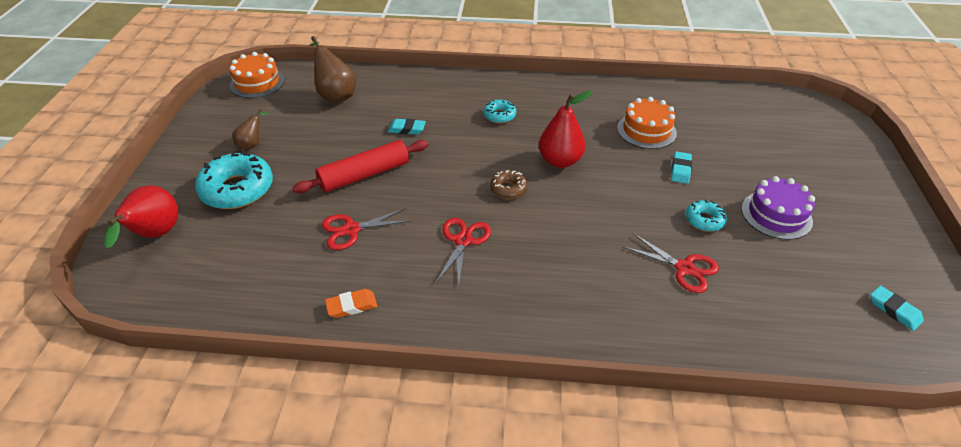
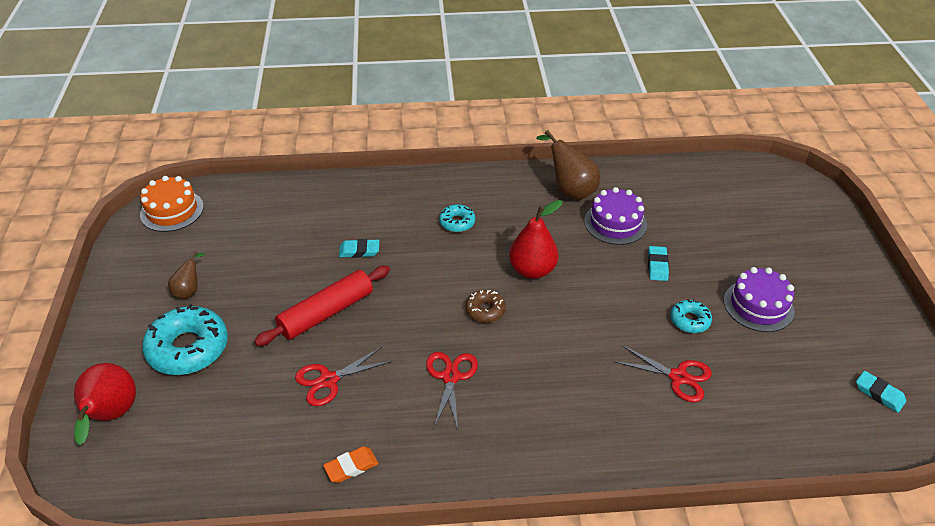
camera: 10 degrees left, 0 degrees up
brown pear [310,36,356,103] -> brown pear moved to [536,130,600,200]
orange cake [617,97,677,149] -> purple cake [584,187,647,245]

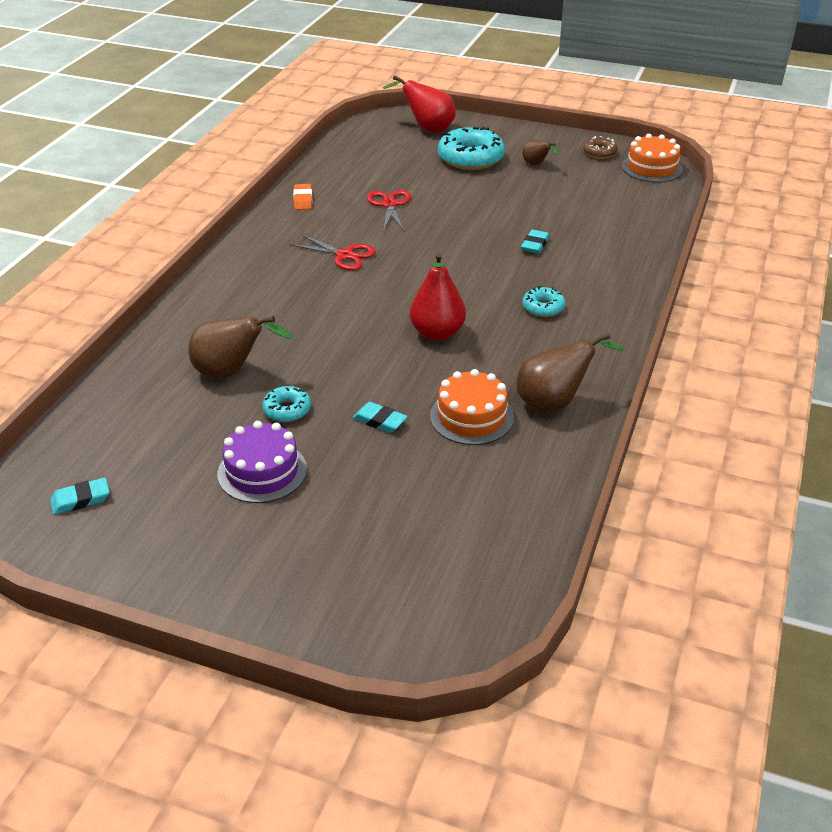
camera: 115 degrees right, 5 degrees down
red rolling pin [254,265,390,346] -> none
brown donut [465,290,506,323] -> brown donut moved to [583,136,618,159]
purple cake [584,187,647,245] -> orange cake [430,369,514,445]
red scissors [614,345,712,402] -> brown pear [188,316,293,378]

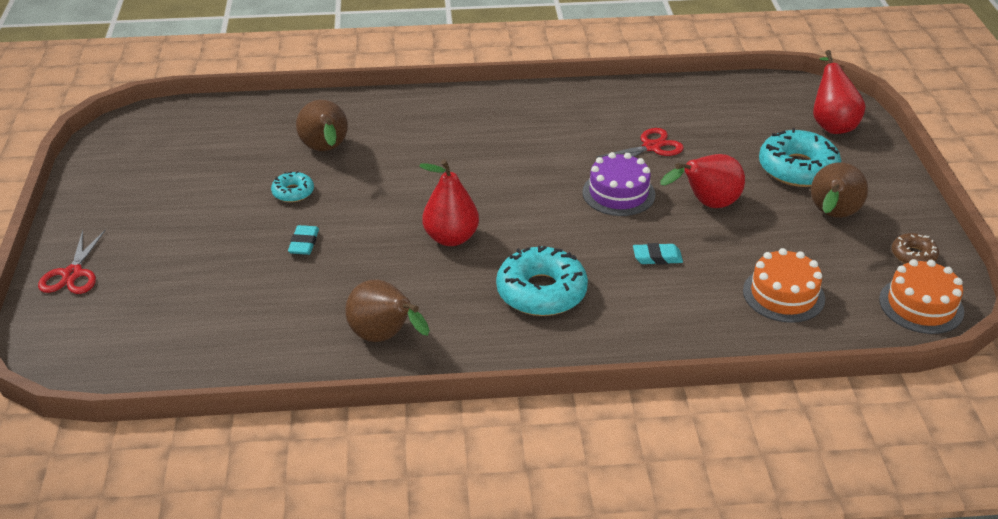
camera: 65 degrees right, 0 degrees up
turquoise eraser [50,478,110,515] -> none
purple cake [217,421,307,503] -> purple cake moved to [582,152,655,216]
red scissors [289,234,376,271] -> red scissors moved to [38,229,106,294]
orange eraser [293,184,312,210] -> none
orange cake [430,369,514,445] -> orange cake moved to [743,248,825,323]
brown pear [522,140,559,165] -> brown pear [811,162,868,218], size x1.77
turquoise donut [522,286,565,317] -> turquoise donut [496,246,588,316], size x1.94
none -> red pear [660,154,745,208]

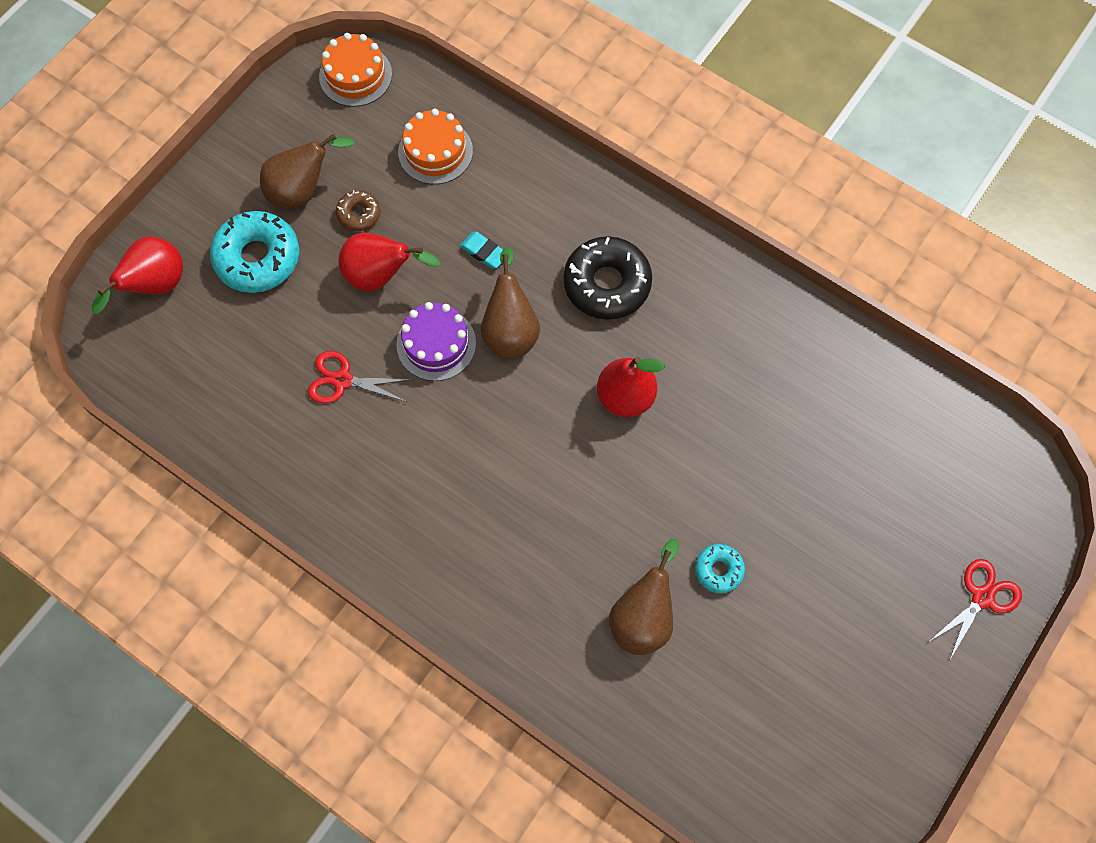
camera: 140 degrees left, 30 degrees up
turquoise eraser [288,225,319,255] -> none
brown pear [345,280,430,342] -> brown pear moved to [480,247,540,358]
turquoise donut [496,246,588,316] -> black donut [563,236,652,320]
brown donut [892,233,939,264] -> brown donut moved to [336,190,381,231]

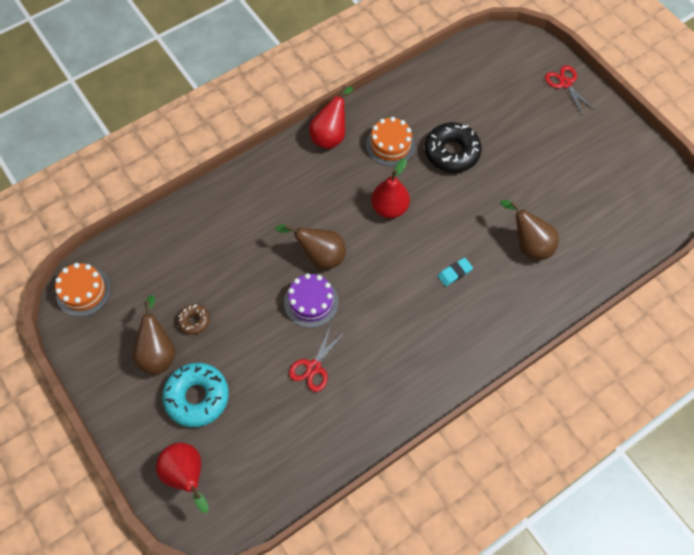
camera: 70 degrees left, 5 degrees down
red pear [338,233,441,291] -> red pear moved to [309,86,354,149]
orange cake [398,109,473,184] -> orange cake moved to [366,117,416,166]
turquoise eraser [460,232,503,269] -> turquoise eraser moved to [438,258,473,286]
black donut [563,236,652,320] -> black donut moved to [425,122,482,173]
turquoise donut [695,544,745,593] -> none

